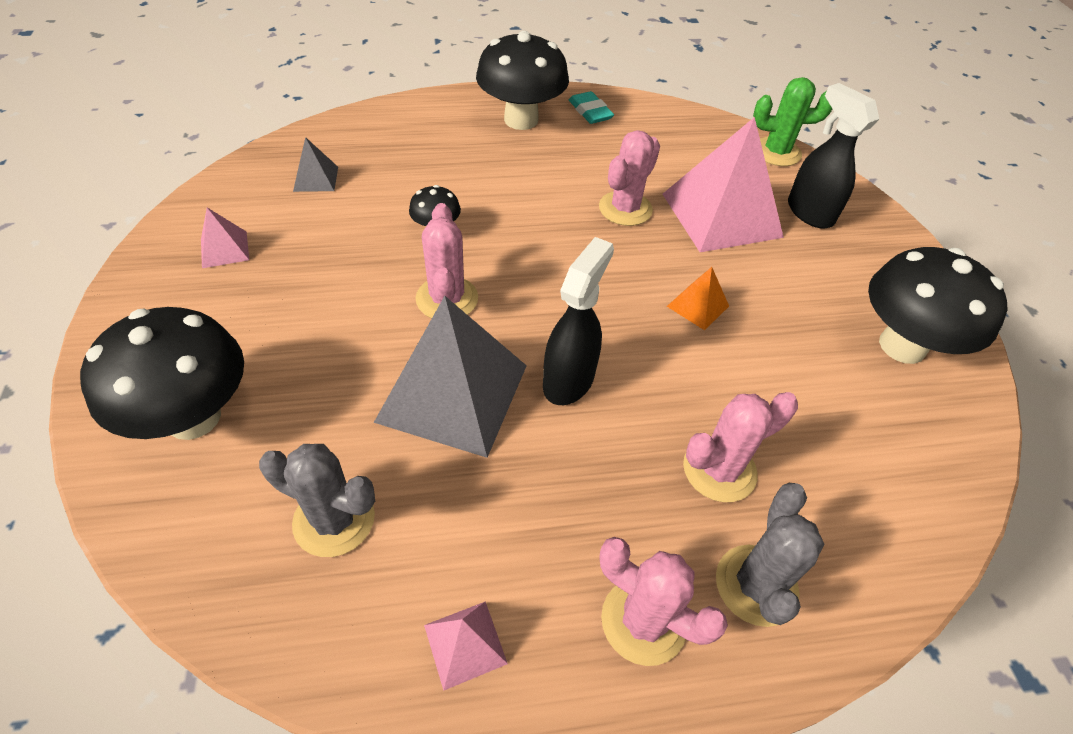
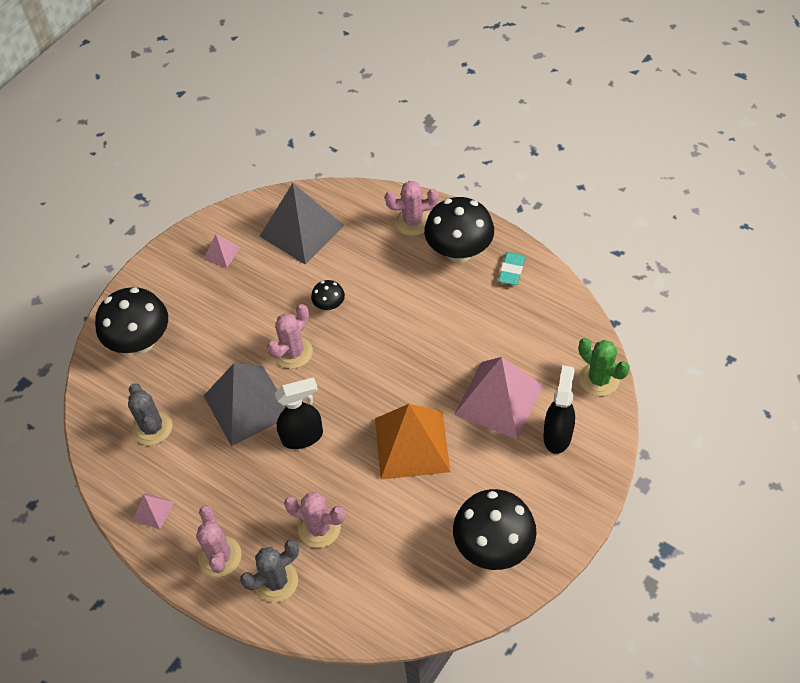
camera: 50 degrees right, 5 degrees up
grey pyramid [293,137,338,192] -> grey pyramid [260,183,344,265], size x2.27
pink cactus [599,130,660,226] -> pink cactus moved to [385,181,439,236]
orange pyramid [667,267,729,330] -> orange pyramid [375,404,450,480], size x2.27

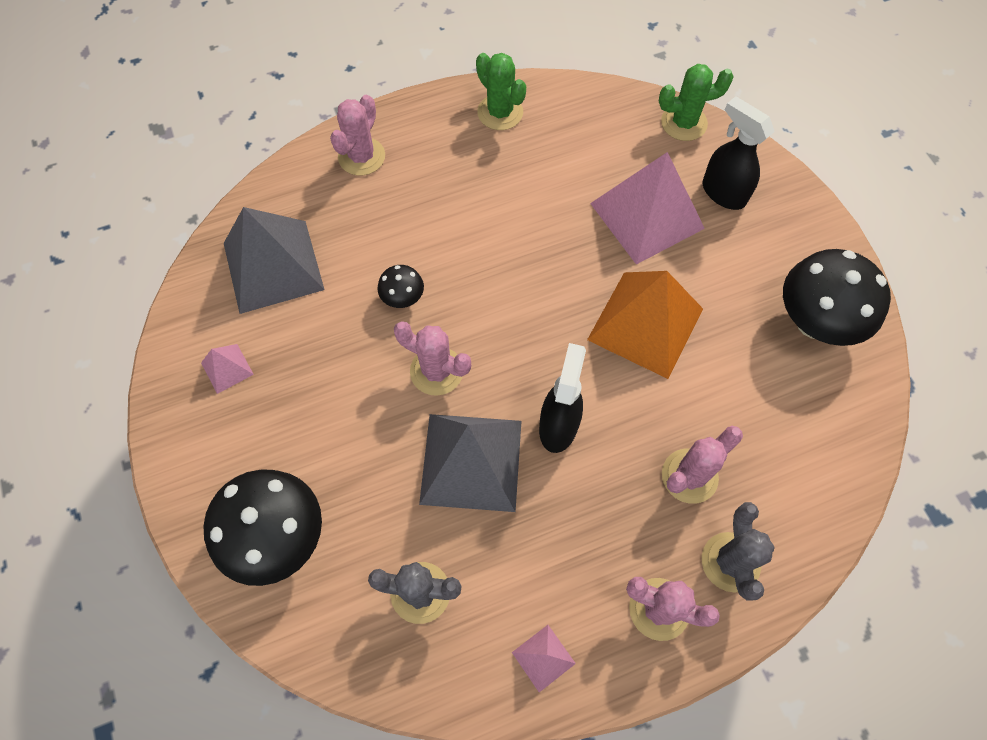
camera: 60 degrees left, 10 degrees up
pink cactus [267,304,313,369] -> pink cactus turned 45 degrees counterclockwise [394,321,471,396]
black mushroom [424,197,494,263] -> none
turquoise eraser [498,252,525,285] -> green cactus [476,53,526,130]

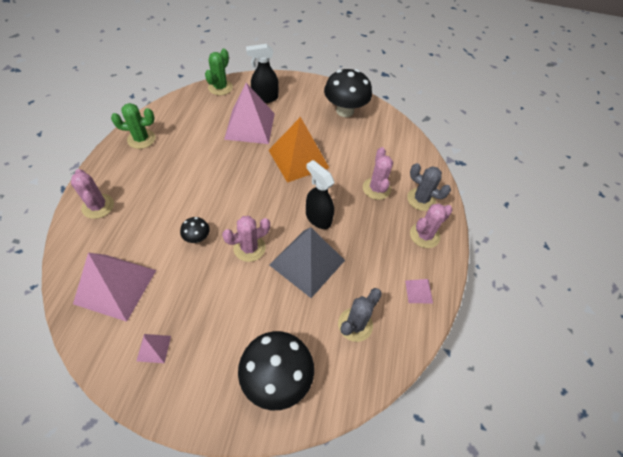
camera: 60 degrees left, 10 degrees down
grey pyramid [224,207,325,314] -> pink pyramid [73,253,156,322]

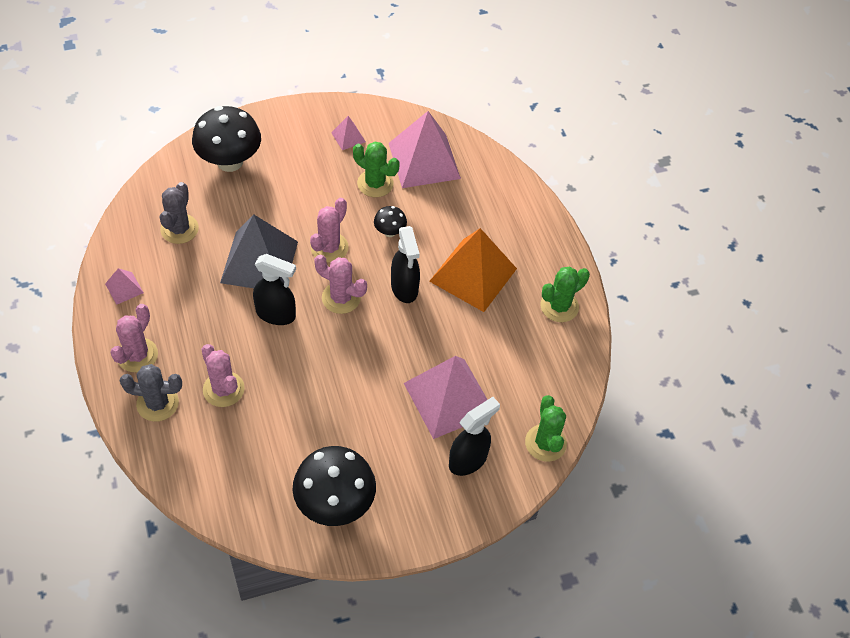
camera: 150 degrees right, 0 degrees up
pink cactus [71,169,114,219] -> pink cactus moved to [314,255,367,314]
orange pyramid [269,117,329,183] -> orange pyramid moved to [429,228,517,312]
none -> green cactus [353,142,399,197]
none -> black spray bottle [391,226,420,303]

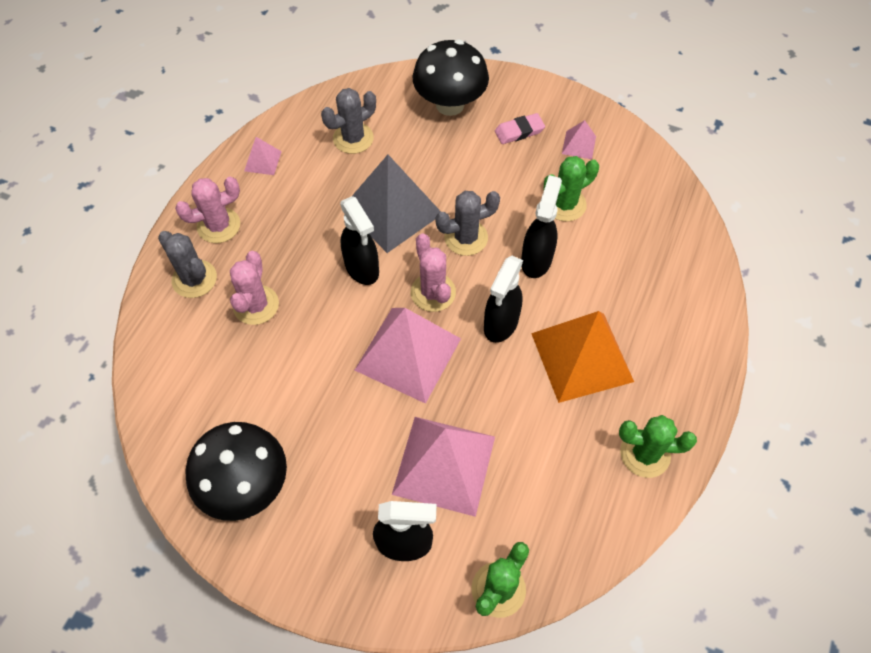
camera: 45 degrees right, 5 degrees up
pink cactus [310,198,349,263] -> grey cactus [436,191,500,256]
green cactus [353,142,399,197] -> green cactus turned 75 degrees clockwise [544,156,599,222]
black mushroom [374,206,407,237] -> black spray bottle [521,175,562,278]
pink pyramid [389,111,461,188] -> pink pyramid moved to [355,308,461,404]
none -> pink eraser [495,113,545,144]

